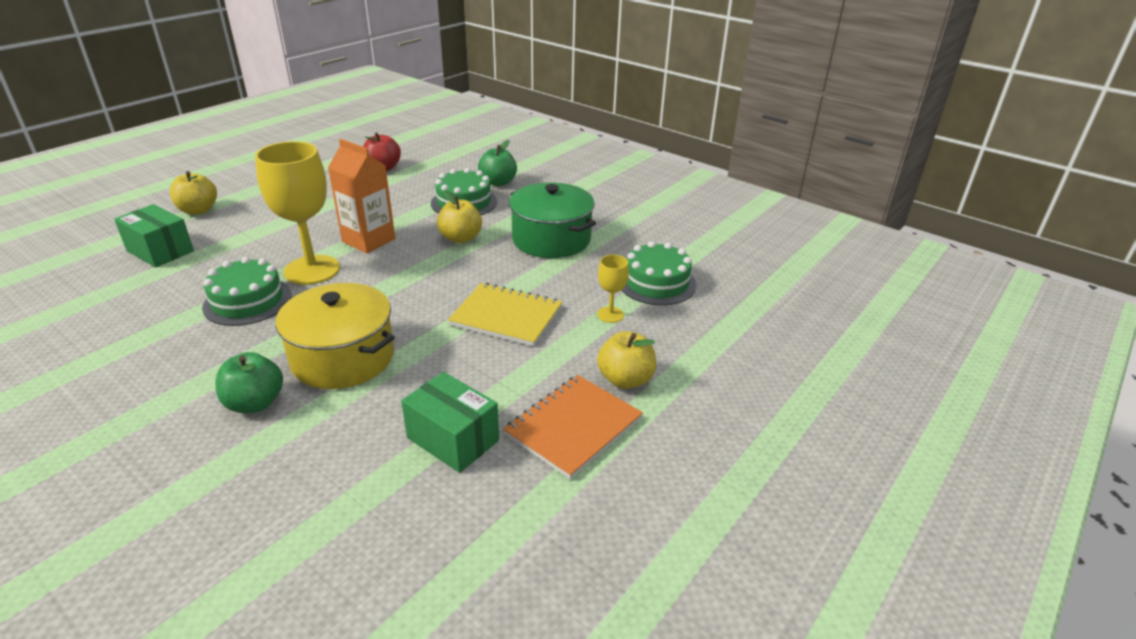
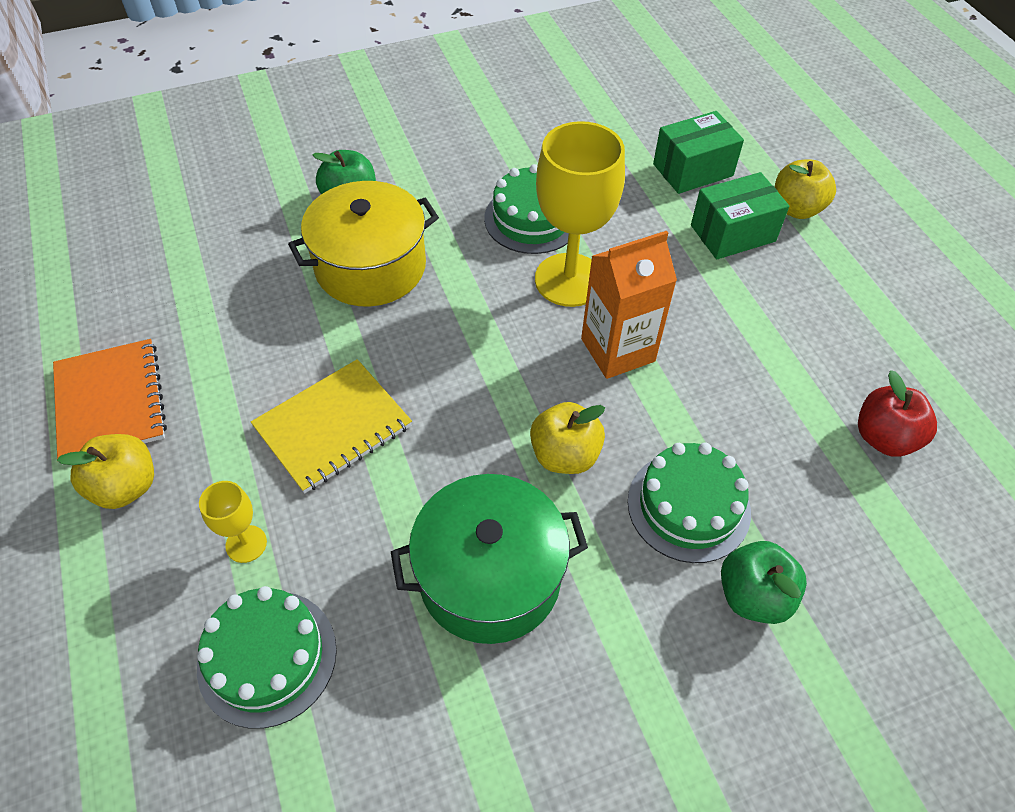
camera: 120 degrees right, 20 degrees up
green box [401,372,499,473] -> green box moved to [691,172,789,259]

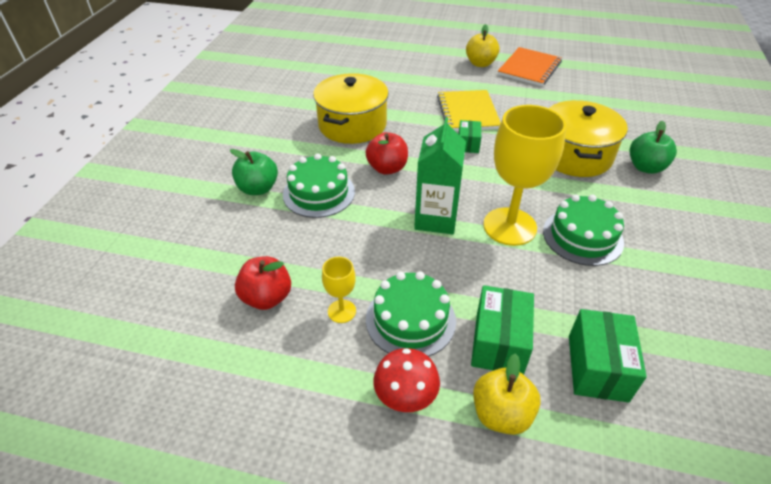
camera: 125 degrees right, 10 degrees down
orange notebook [53,339,167,465] -> orange notebook turned 75 degrees counterclockwise [498,47,562,86]
green cake [197,586,337,729] -> green cake moved to [366,271,456,357]
yellow goblet [199,481,267,563] -> yellow goblet moved to [322,257,356,323]
green pot [391,474,588,644] -> yellow pot [313,73,389,144]
yellow apple [530,402,605,474] -> red apple [366,132,408,175]
orange carton [581,231,677,379] -> green carton [414,117,466,234]
none -> red mushroom [373,348,440,412]
none -> green box [459,120,481,153]

